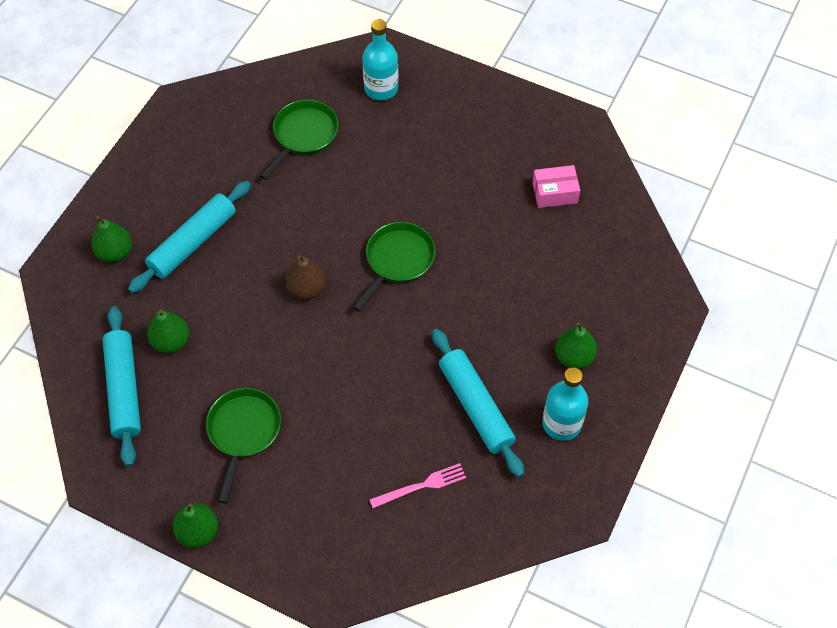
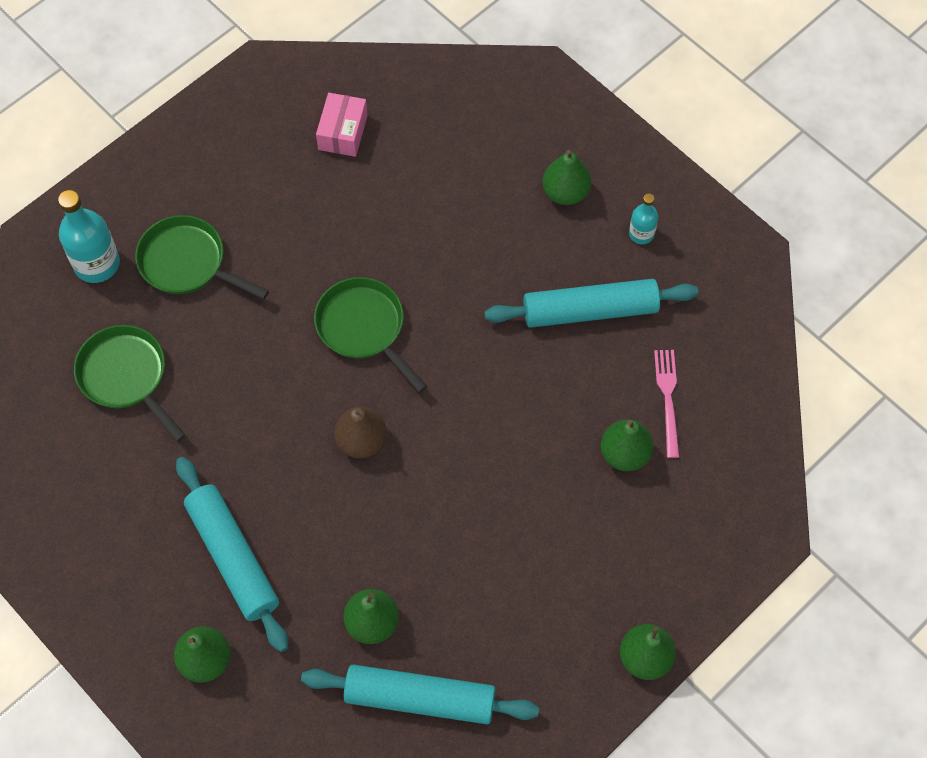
camera: 70 degrees left, 5 degrees up
green pan [206,388,281,503] -> green pan moved to [135,215,269,299]
turquoise bottle [542,367,588,441] -> turquoise bottle [629,193,658,244], size x0.56
none -> green pear [601,419,654,471]

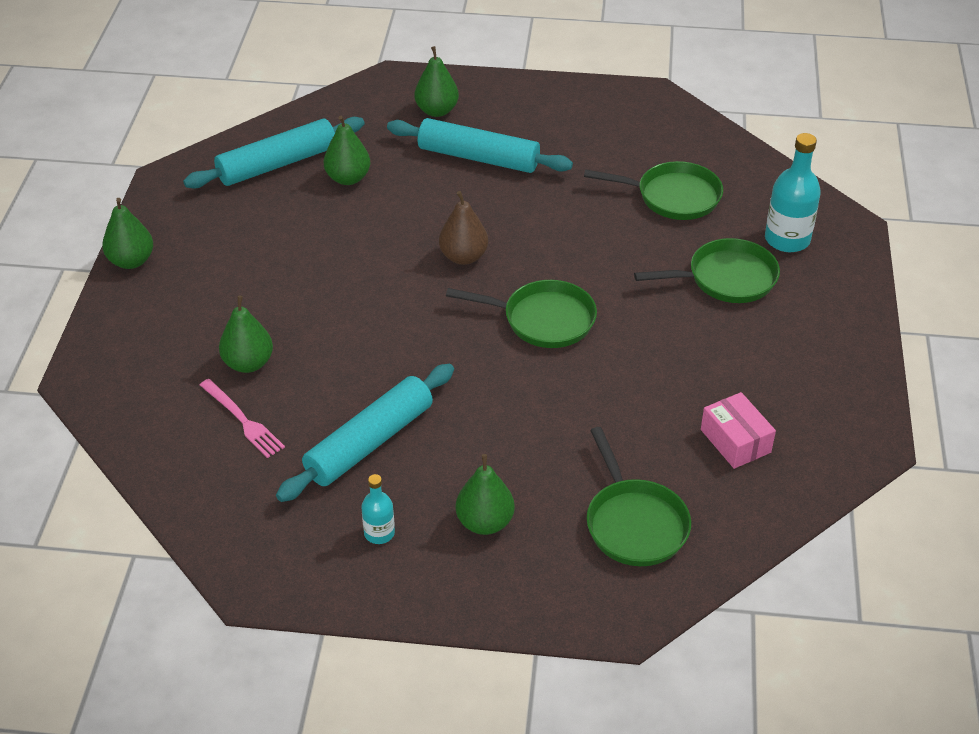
camera: 140 degrees right, 20 degrees down
none -> green pan [587,427,691,566]

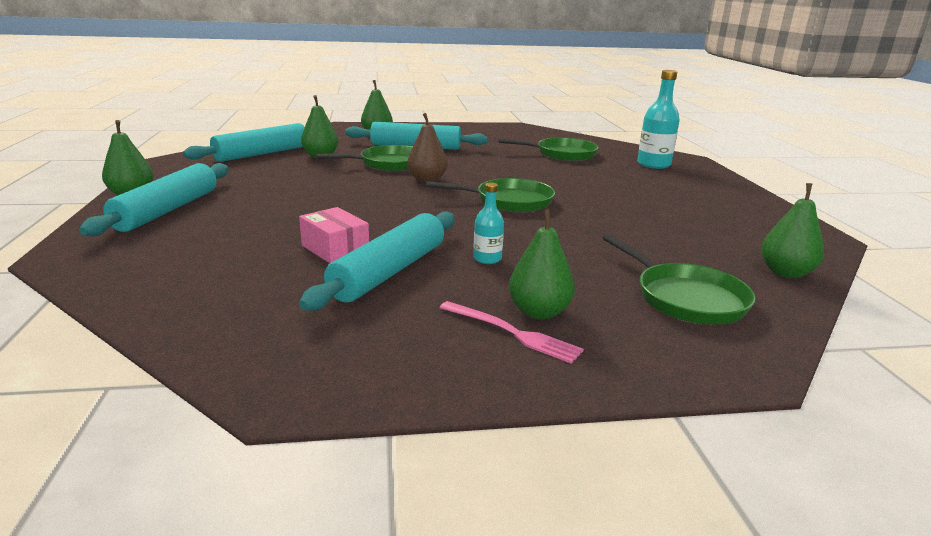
camera: 15 degrees left, 20 degrees down
pink fork [200,379,285,458] -> pink fork moved to [439,301,584,364]
green pear [219,296,273,373] -> green pear moved to [761,183,824,278]
turquoise bottle [361,474,395,544] -> turquoise bottle moved to [473,182,504,264]
green pan [634,238,780,303] -> green pan moved to [316,145,412,171]
pink box [701,392,776,469] -> pink box moved to [299,207,369,263]
none -> turquoise rolling pin [79,163,229,236]

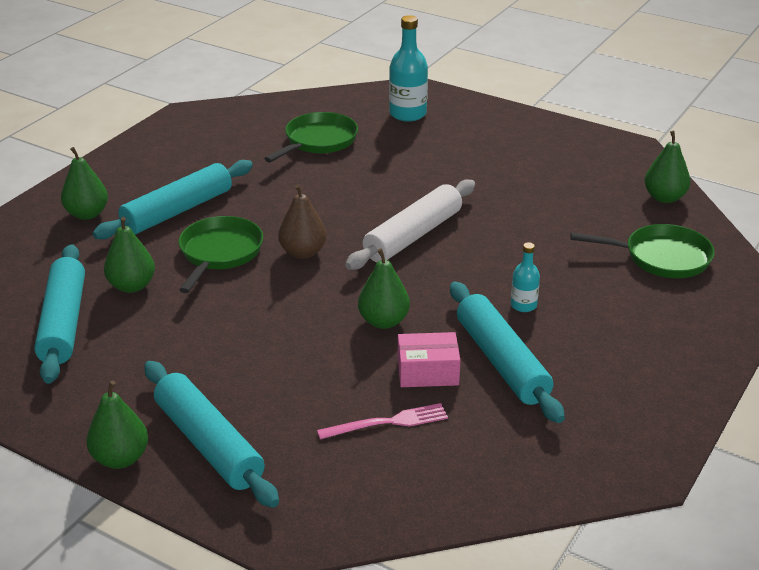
camera: 50 degrees left, 10 degrees up
green pan [426,178,555,212] -> white rolling pin [345,179,475,270]
pink fork [439,301,584,364] -> pink fork moved to [317,403,448,439]
green pear [509,209,575,319] -> green pear moved to [358,248,410,329]

